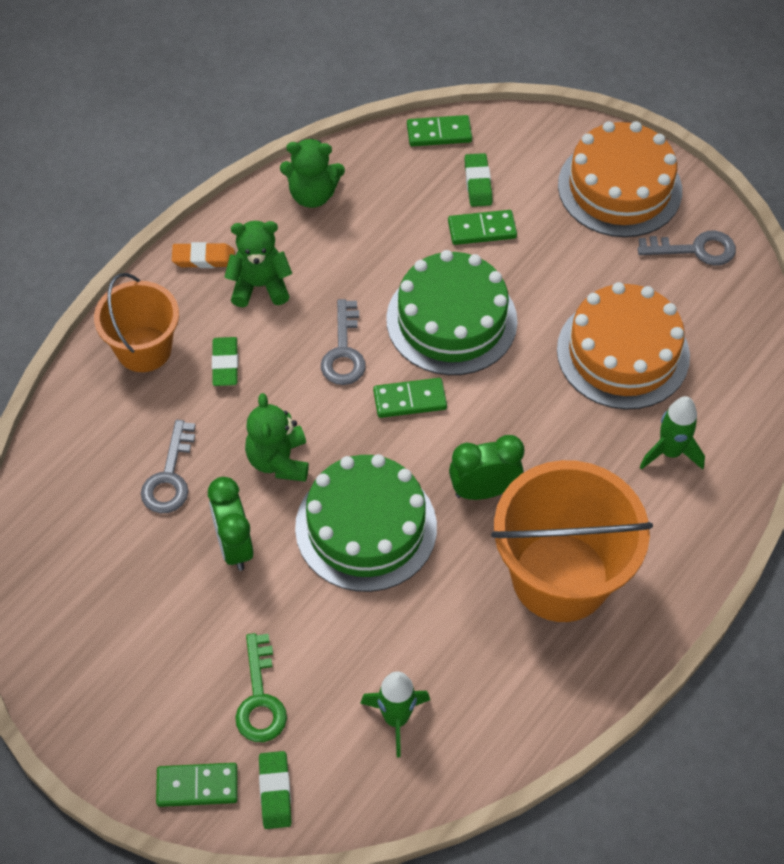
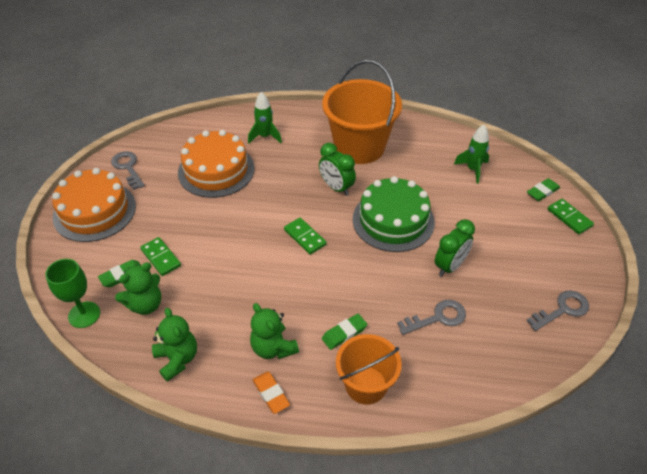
camera: 120 degrees left, 10 degrees down
green key [235,633,287,742] -> none
green teddy bear [245,393,309,482] -> green teddy bear moved to [115,262,161,315]
grey key [321,299,366,385] -> grey key moved to [526,290,589,331]
green cake [386,250,517,375] -> none
green domino [407,115,472,146] -> green goblet [45,259,100,328]

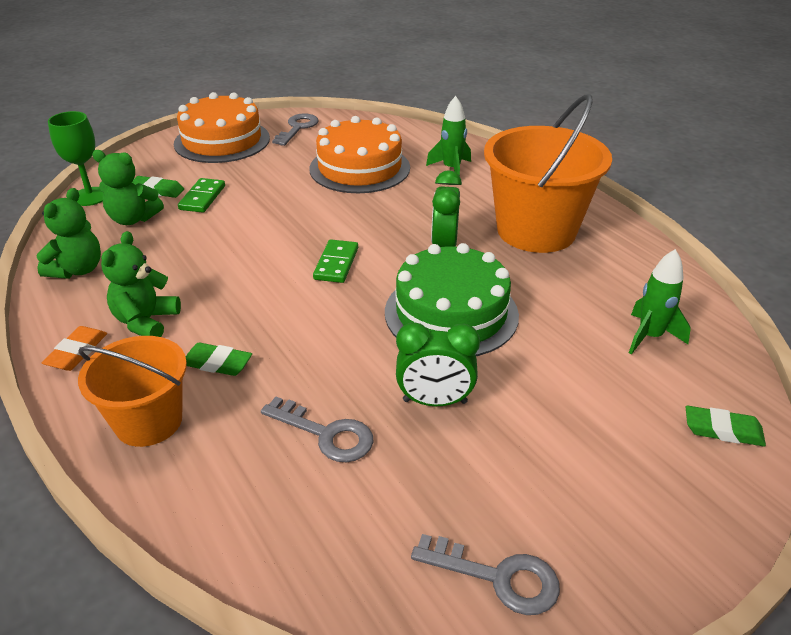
camera: 50 degrees right, 10 degrees down
green domino [548,199,594,234] -> none

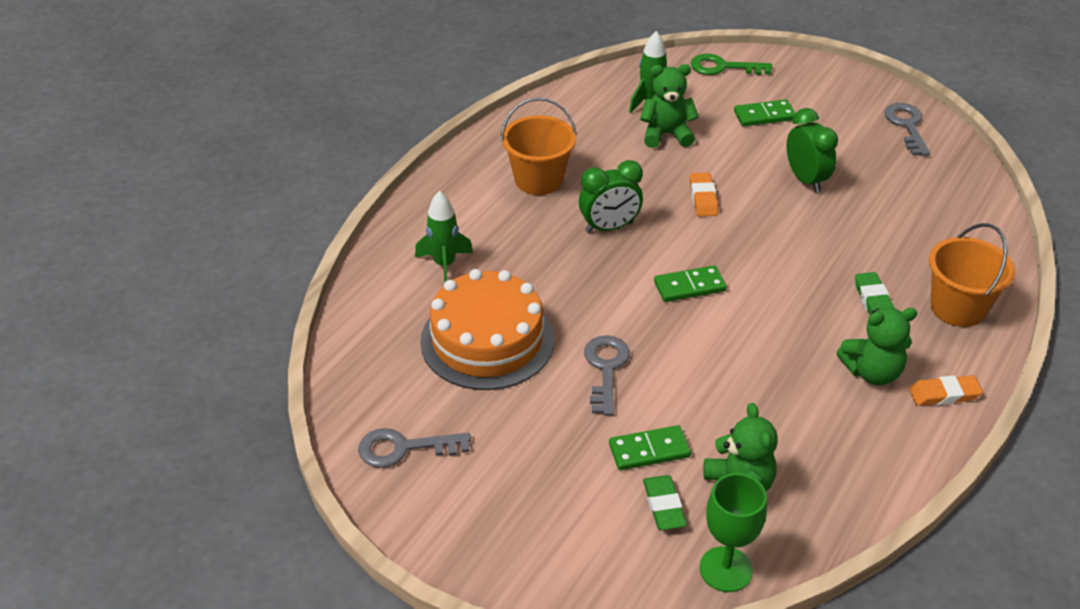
camera: 115 degrees left, 5 degrees up
green teddy bear [37,188,101,279] -> green teddy bear moved to [640,64,699,148]
orange cake [174,92,270,163] -> none
grey key [261,397,373,462] -> grey key moved to [584,335,630,416]
green cake [385,243,519,356] -> orange eraser [690,173,718,216]
orange bucket [484,94,612,253] -> orange bucket [501,97,577,195], size x0.61
green eraser [686,406,766,447] -> green key [691,54,772,75]
none -> green domino [734,99,795,126]

